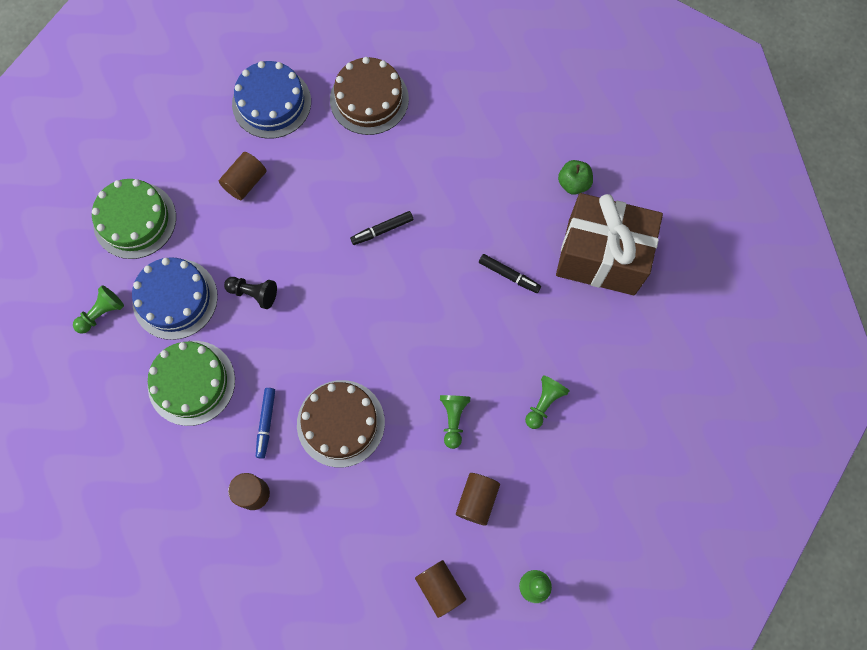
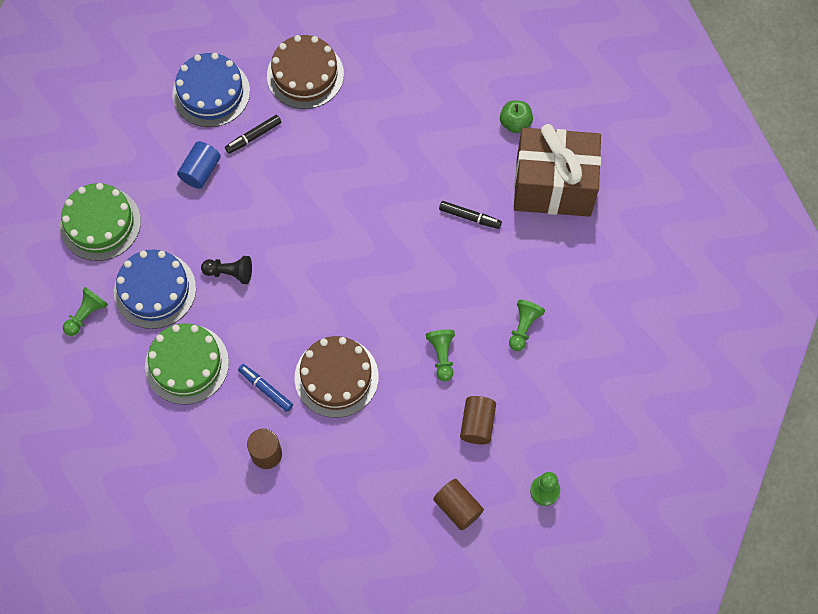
camera: 10 degrees left, 5 degrees down
brown cylinder [219,152,266,200] -> blue cylinder [177,141,221,189]
blue marker [256,388,275,459] -> blue marker turned 135 degrees clockwise [238,364,293,412]
black marker [350,211,414,245] -> black marker moved to [225,115,281,154]

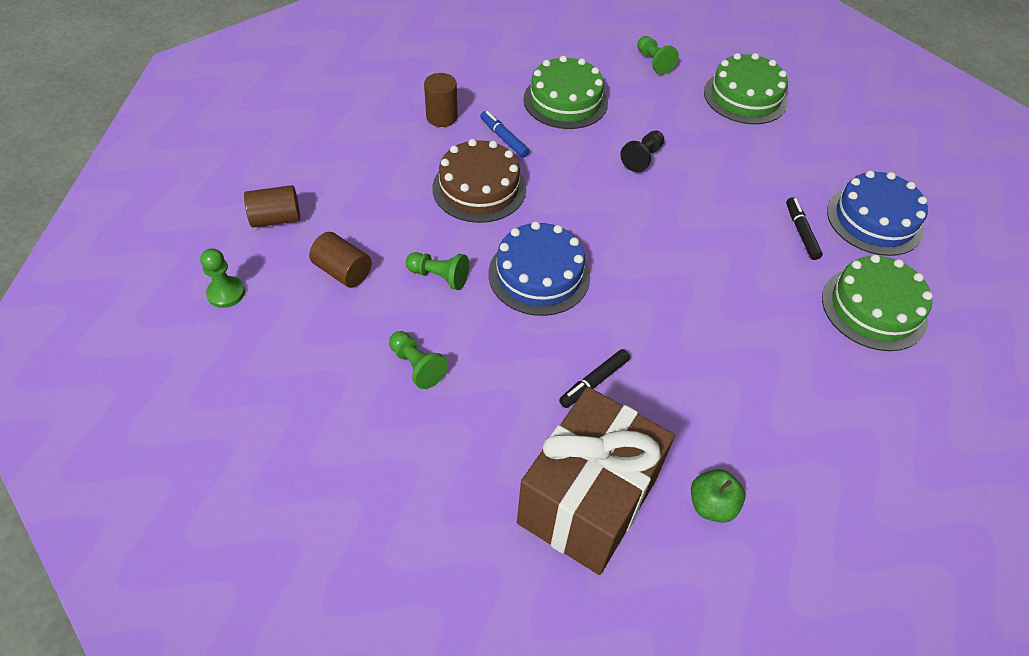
camera: 115 degrees right, 15 degrees down
blue cake [114,249,196,329] -> blue cake moved to [488,221,590,316]
blue cylinder [177,141,221,189] -> none
blue marker [238,364,293,412] -> blue marker turned 105 degrees counterclockwise [480,111,530,158]
brown cake [267,35,344,109] -> green cake [822,254,933,351]

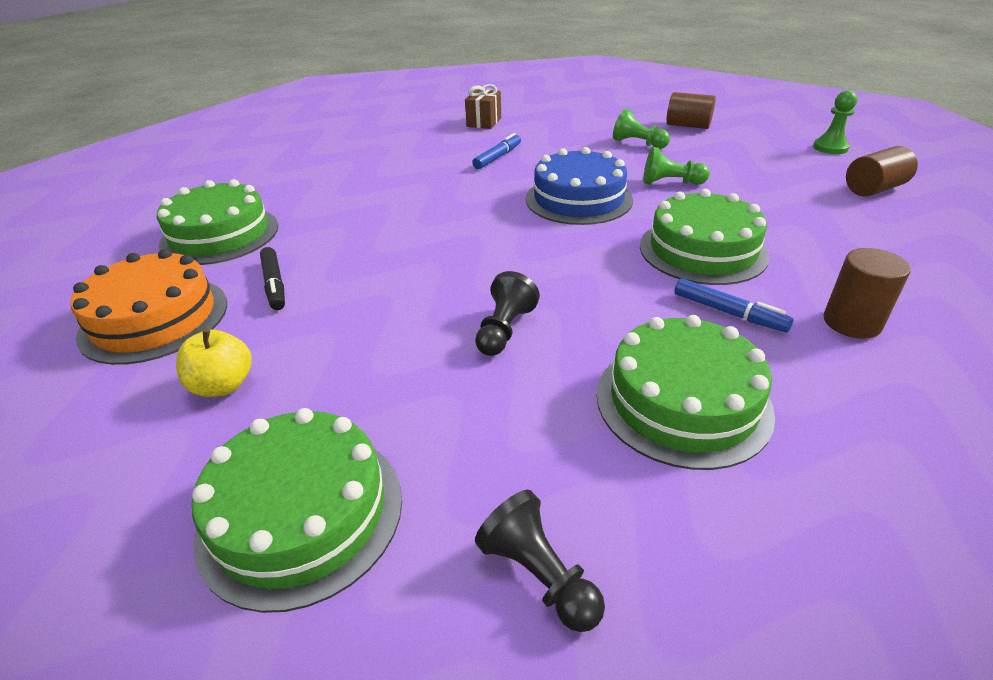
camera: 170 degrees right, 15 degrees down
brown cylinder [309,232,372,288] -> brown cylinder moved to [666,92,716,129]
brown cake [432,139,526,223] -> green cake [640,189,770,285]
brown gift [517,387,675,575] -> brown gift [465,84,501,129], size x0.42
black marker [559,349,630,408] -> blue marker [472,133,521,169]
green pawn [637,36,679,75] -> black pawn [475,490,605,632]
green apple [691,469,745,523] -> none
blue cake [827,171,928,256] -> orange cake [70,249,227,365]
none -> yellow apple [176,329,252,397]

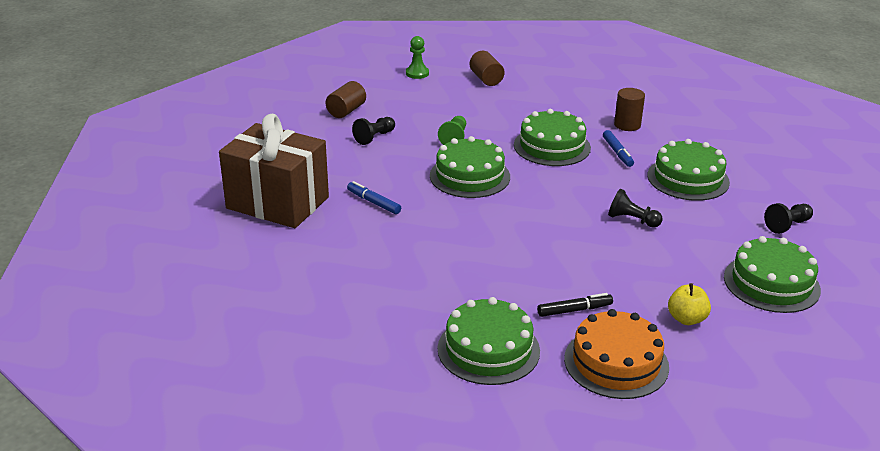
camera: 85 degrees left, 5 degrees down
brown gift [465,84,501,129] -> brown gift [219,114,329,228], size x2.39
blue cake [526,147,633,225] -> green cake [430,136,510,198]
green pawn [613,109,670,149] -> black pawn [352,117,395,145]
blue marker [674,278,793,332] -> blue marker turned 120 degrees clockwise [603,130,634,167]

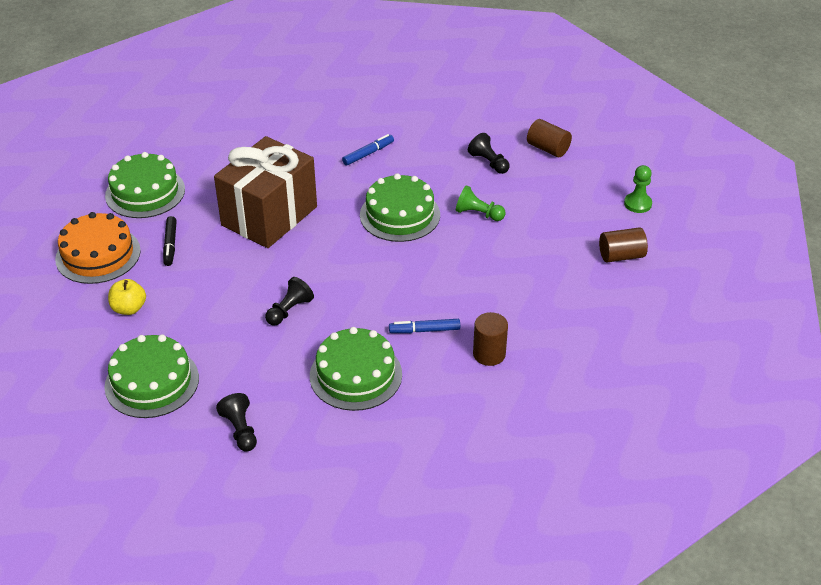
camera: 100 degrees right, 10 degrees up
brown gift [219,114,329,228] -> brown gift moved to [214,136,317,248]
green cake [514,109,591,166] -> none

